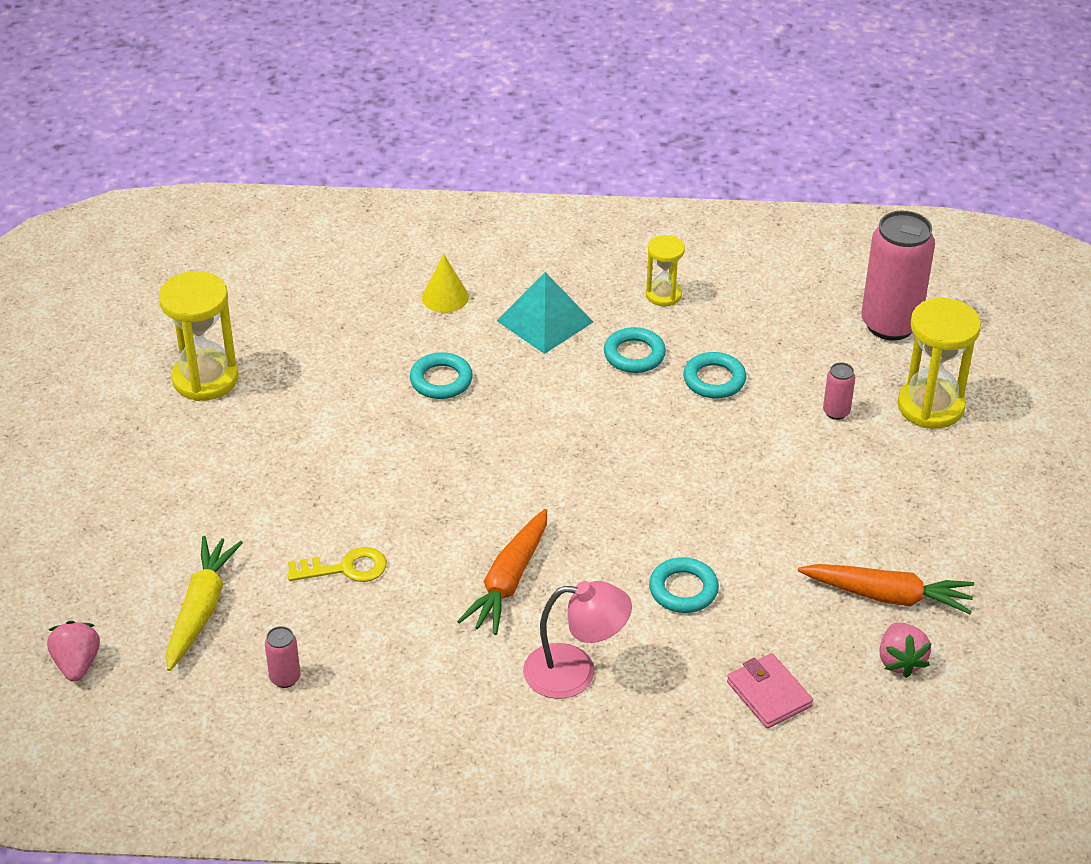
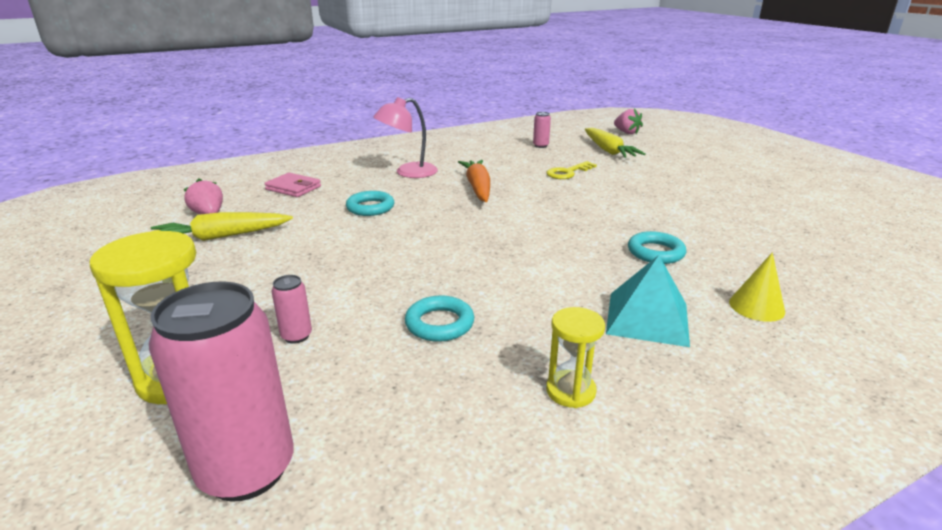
camera: 150 degrees right, 15 degrees down
yellow hourglass [159,271,239,401] -> none
turquoise ring [604,327,666,373] -> none
orange carrot [798,564,974,614] -> yellow carrot [151,212,293,241]

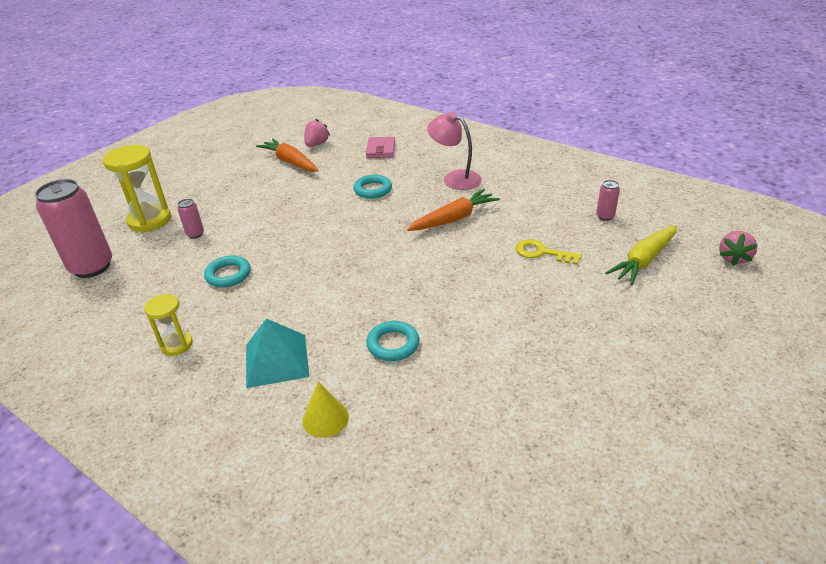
camera: 65 degrees right, 10 degrees up
yellow carrot [151,212,293,241] -> orange carrot [256,138,319,172]

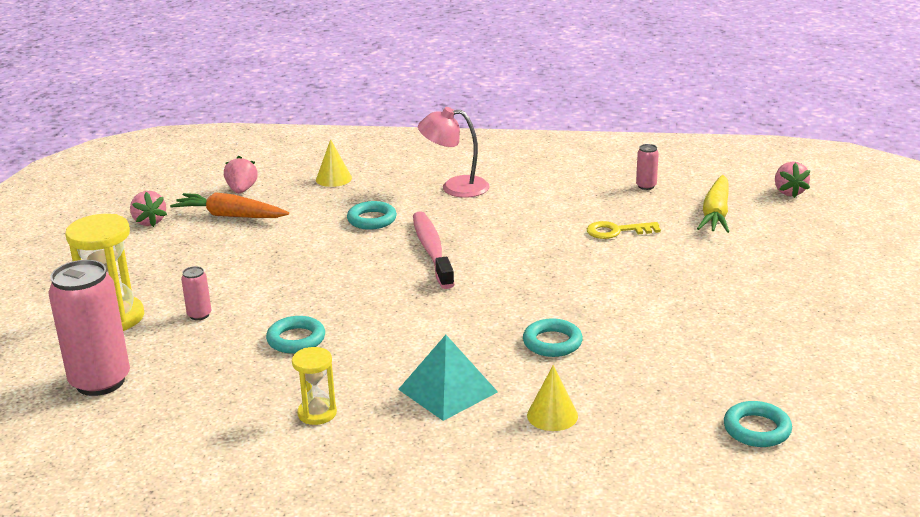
camera: 30 degrees left, 10 degrees down
pink wallet [366,137,395,158] -> yellow cone [316,139,352,187]
orange carrot [407,189,500,231] -> none
none -> pink strawberry [130,191,167,227]
none -> pink toothbrush [413,211,455,289]
none -> turquoise ring [724,401,792,447]

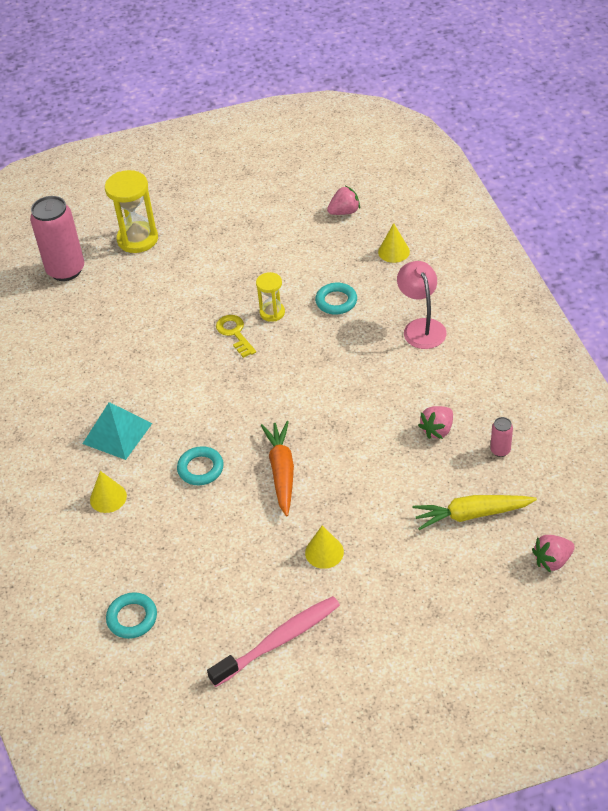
camera: 70 degrees right, 20 degrees up
pink strawberry [130,191,167,227] -> pink strawberry moved to [418,406,453,439]
orange carrot [170,192,289,218] -> orange carrot moved to [261,421,294,516]
pink can [181,266,211,320] -> none
turquoise ring [266,316,325,353] -> none
yellow hourglass [292,347,337,425] -> yellow hourglass moved to [256,272,285,322]
pink toothbrush [413,211,455,289] -> pink toothbrush moved to [207,596,340,687]
yellow key [587,221,661,239] -> yellow key moved to [216,315,256,358]
none -> yellow cone [305,526,344,569]

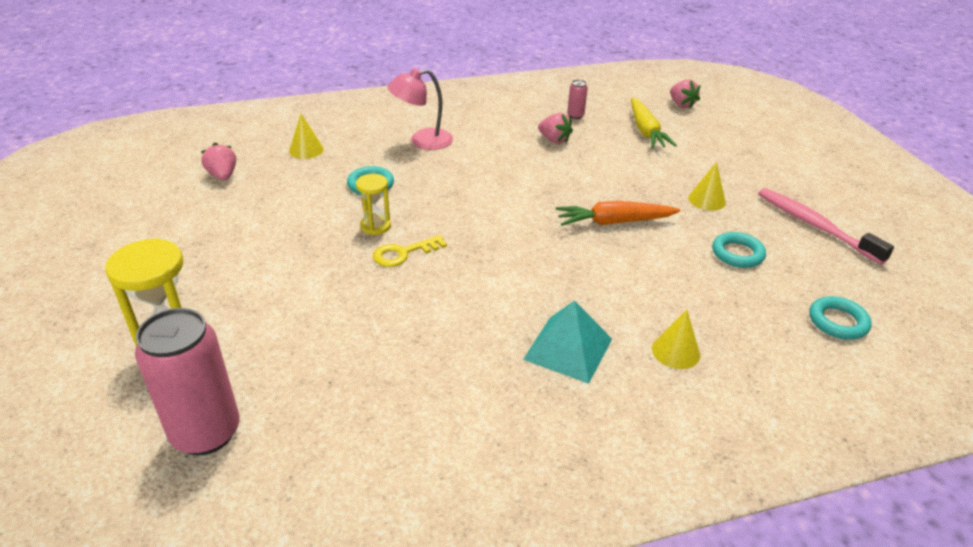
camera: 95 degrees left, 10 degrees down
turquoise ring [177,446,224,485] -> turquoise ring moved to [712,232,766,268]

